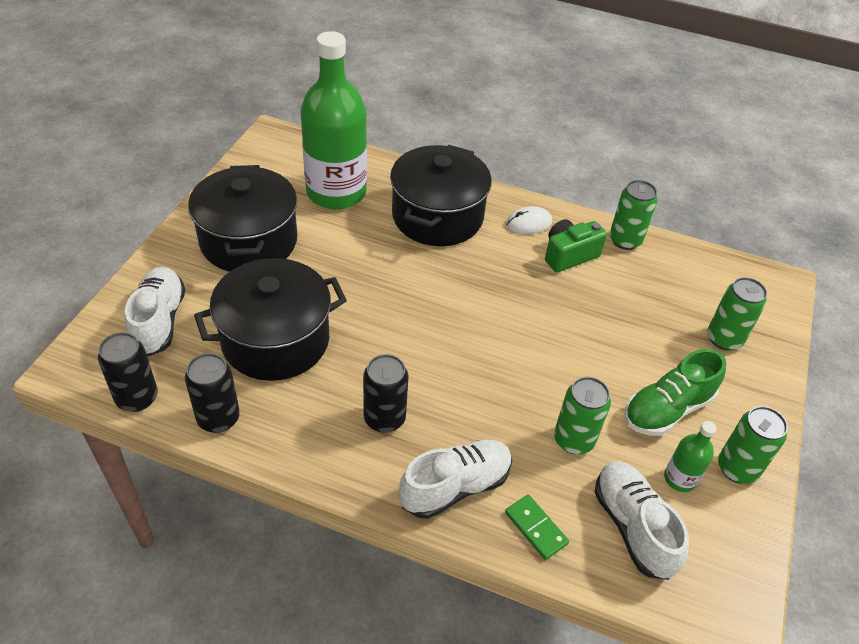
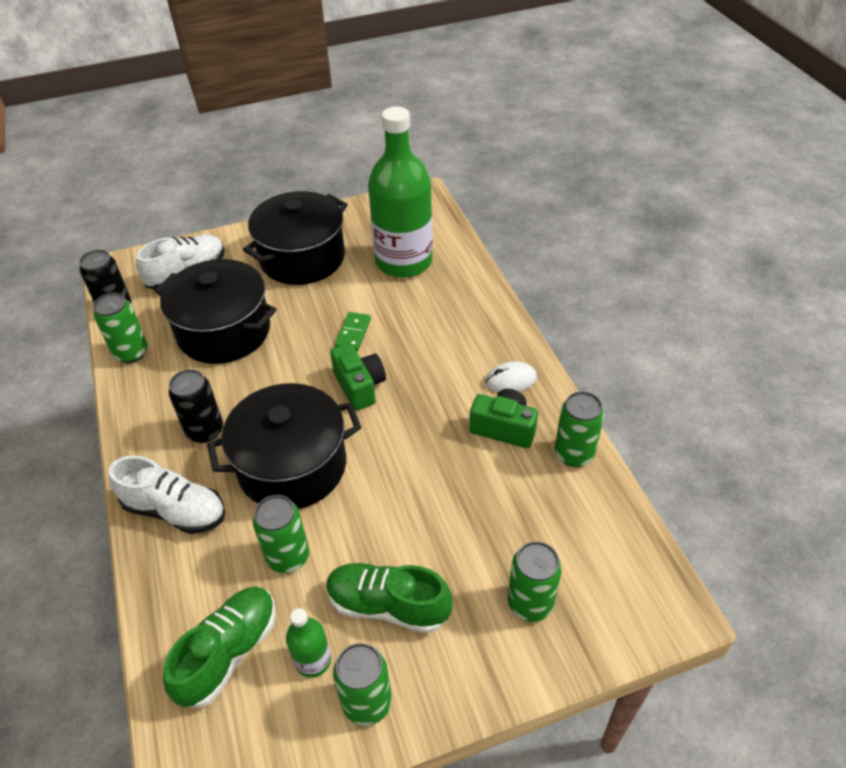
camera: 55 degrees right, 0 degrees up
black can [185,353,240,433] -> green can [93,293,148,363]
black pot [390,145,492,246] -> black pot moved to [207,383,361,509]
green domino [505,495,569,560] -> green domino moved to [335,312,371,351]
white mouse [506,206,552,234] -> white mouse turned 45 degrees counterclockwise [485,362,537,393]
white shoe [595,461,689,580] -> green shoe [163,587,276,708]
none -> green camera [330,343,386,410]

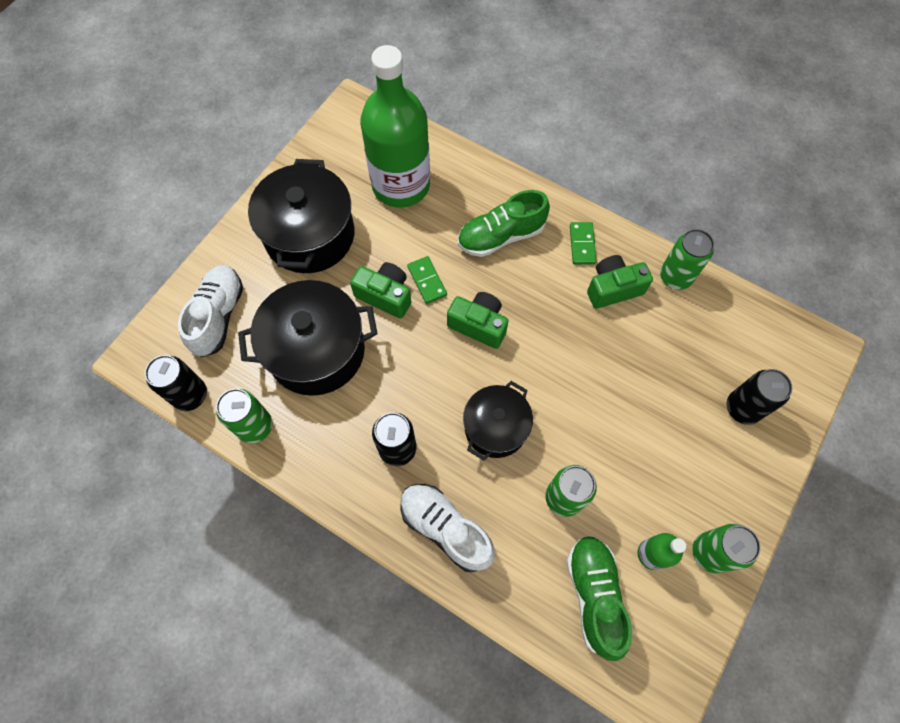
camera: 40 degrees left, 20 degrees up
white shoe [108,456,225,534] -> white shoe turned 120 degrees counterclockwise [400,484,495,572]
black pot [207,383,361,509] -> black pot [463,381,533,461], size x0.62
green shoe [326,563,453,633] -> green shoe moved to [458,190,550,257]
white mouse [485,362,537,393] -> green domino [570,222,597,264]
green can [508,541,562,622] -> black can [727,369,792,425]
none -> green camera [350,262,411,319]

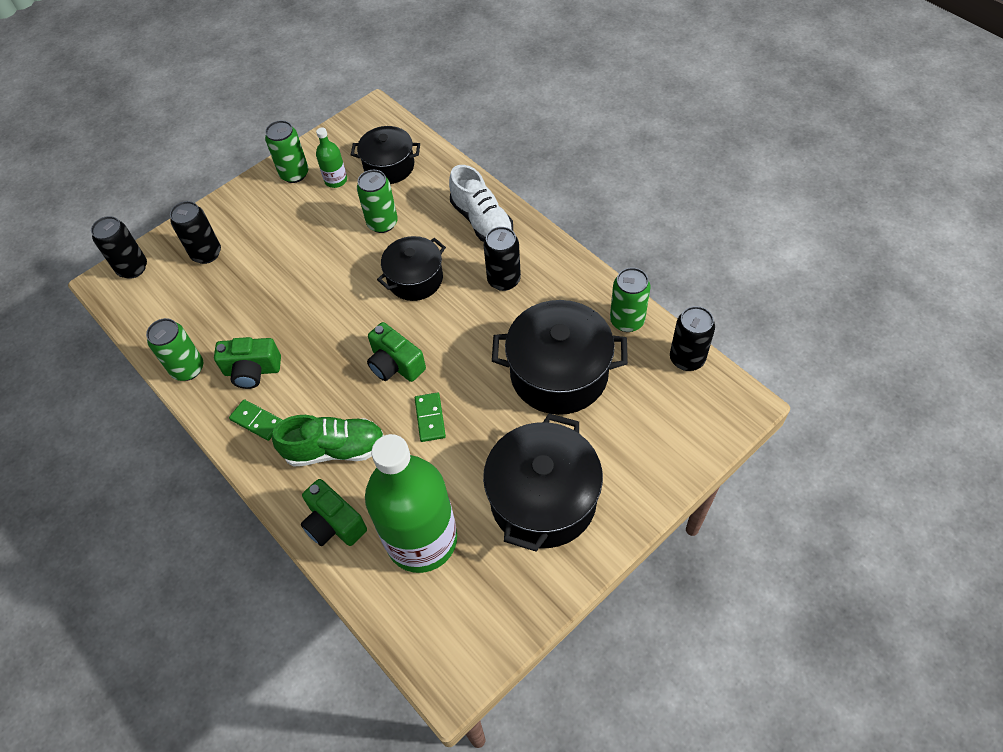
camera: 160 degrees left, 10 degrees down
white shoe [178,265,243,358] -> none
green camera [350,262,411,319] -> green camera moved to [301,479,367,546]
green shoe [566,535,632,661] -> black pot [351,126,420,184]
green domino [570,222,597,264] -> green domino turned 75 degrees counterclockwise [229,399,282,441]
none -> black can [91,216,147,279]

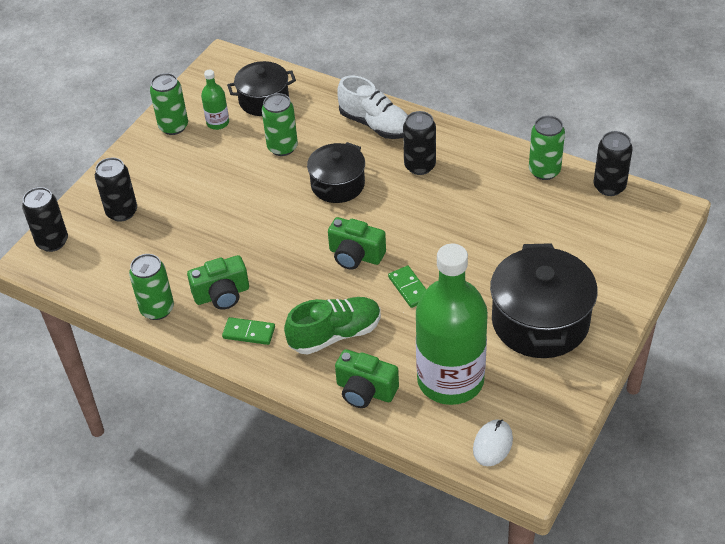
camera: 20 degrees left, 10 degrees down
black pot [492,300,628,415] -> none
none -> white mouse [473,419,513,466]

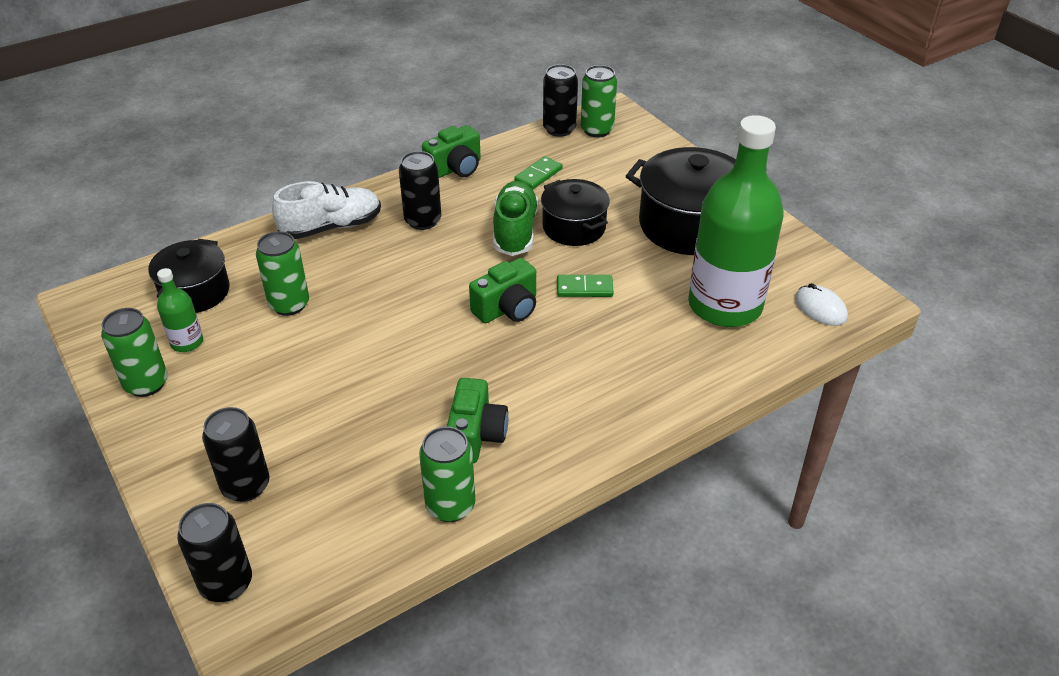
camera: 65 degrees left, 5 degrees down
green domino [222,317,275,345] -> green domino moved to [514,156,563,190]
green shoe [284,297,381,355] -> green shoe moved to [493,181,539,256]
black pot [307,142,365,203] -> black pot moved to [541,179,610,246]
green camera [335,349,399,408] -> green camera moved to [422,125,481,178]
green can [529,116,565,180] -> green can moved to [581,65,617,137]

